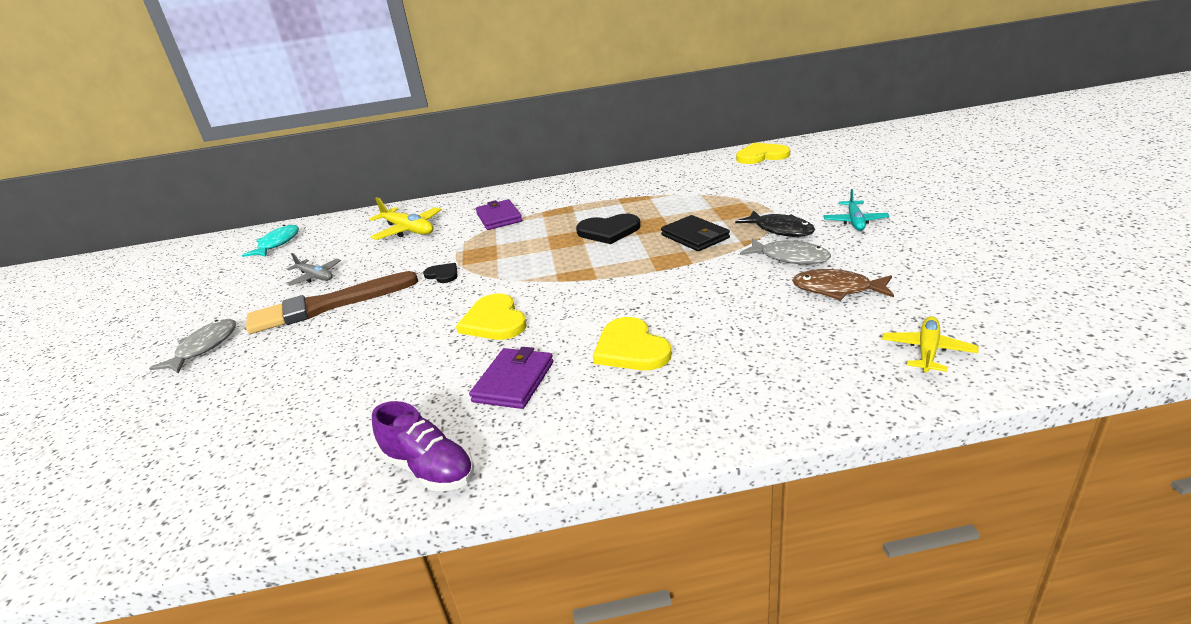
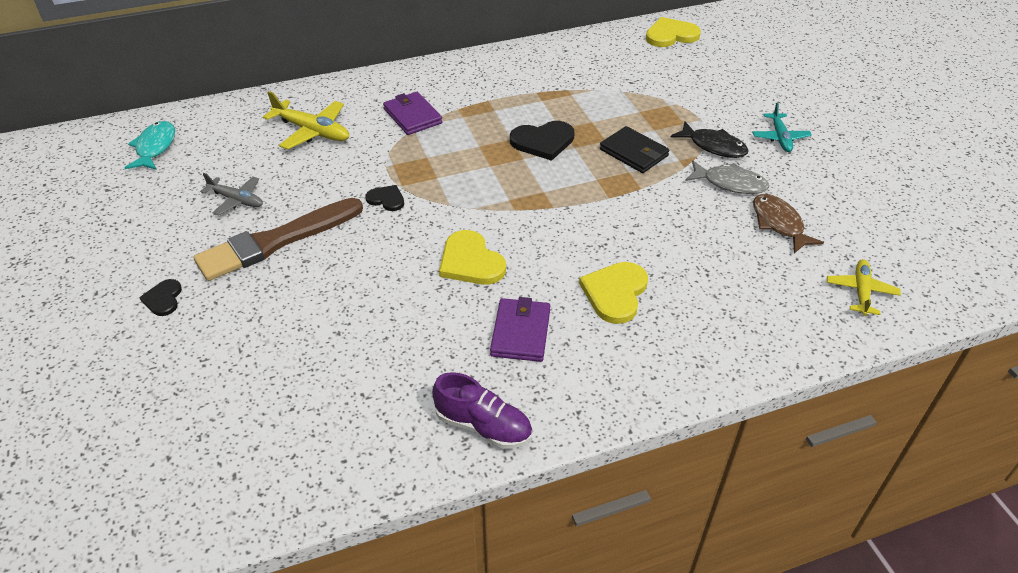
camera: 15 degrees left, 15 degrees up
grey fish [149,319,236,374] -> black heart [139,279,182,316]
yellow heart [593,317,671,370] -> yellow heart turned 60 degrees clockwise [579,262,648,324]
brown fish [792,269,894,300] -> brown fish turned 60 degrees clockwise [753,194,824,253]

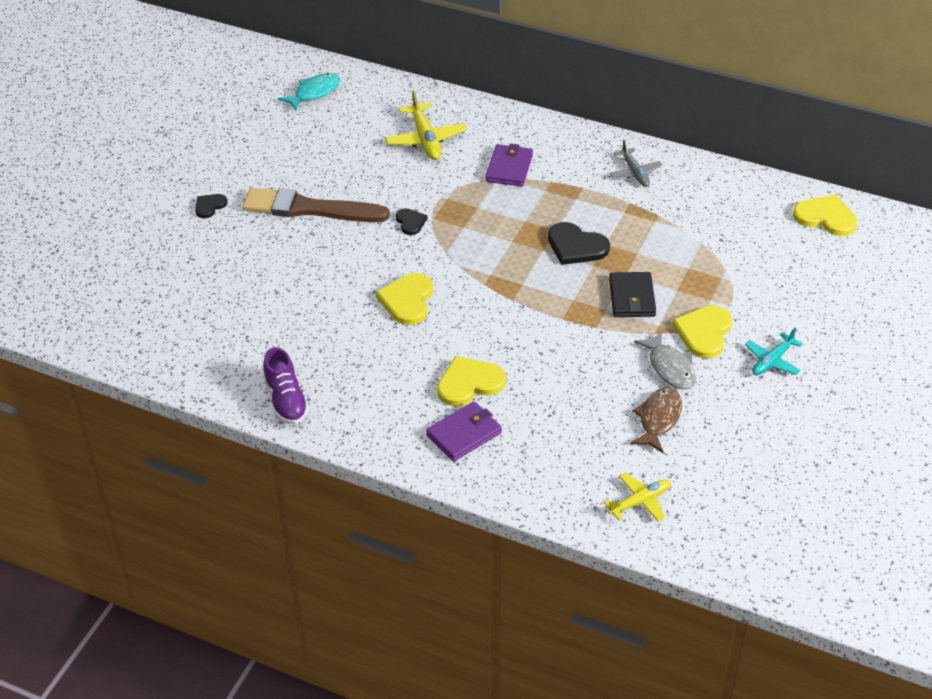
camera: 45 degrees right, 0 degrees up
grey plane [200,173,263,215] -> grey plane moved to [609,140,662,187]
purple wallet [490,297,550,362] -> purple wallet moved to [426,401,502,461]
black fish [671,121,749,158] -> yellow heart [672,305,732,358]

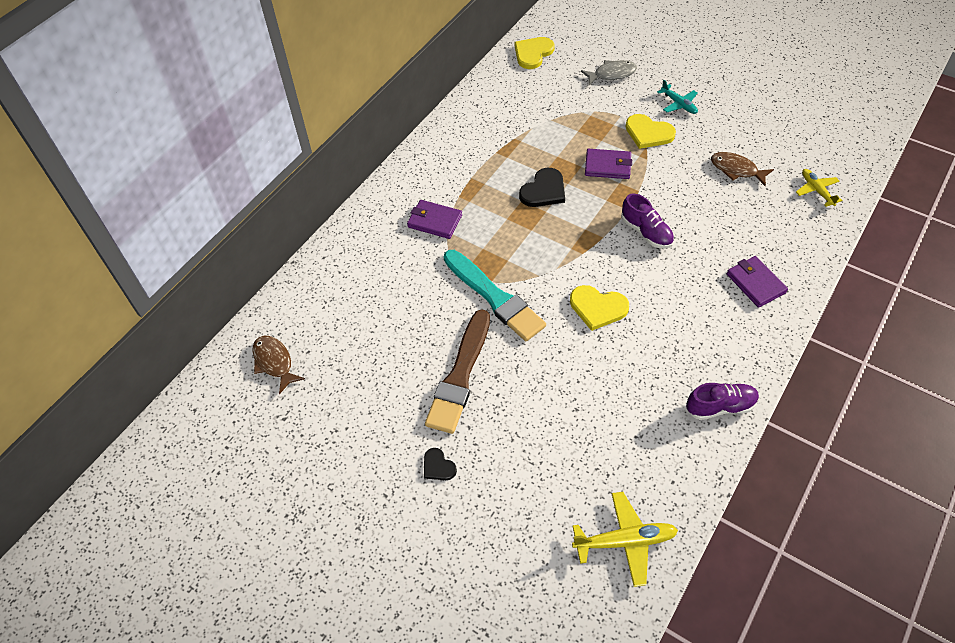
camera: 80 degrees left, 10 degrees up
turquoise fish [278,73,340,111] -> brown fish [252,336,305,394]
yellow plane [385,90,467,160] -> yellow plane moved to [572,492,678,587]
black heart [396,208,428,235] -> turquoise brush [444,250,546,341]
yellow heart [437,356,506,406] -> none
grey plane [609,140,662,187] -> none
black wallet [609,272,656,317] -> purple wallet [585,149,632,179]
grey fish [634,331,696,389] -> grey fish moved to [581,60,637,85]
none -> purple shoe [621,194,674,249]

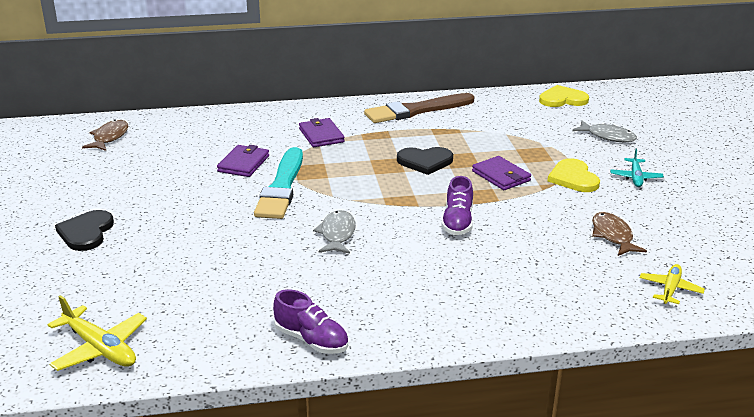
camera: 45 degrees right, 25 degrees down
black heart [424,448,457,480] -> black heart [55,210,114,251], size x1.73
brown brush [425,309,490,434] -> brown brush moved to [364,93,474,123]
yellow heart [570,285,629,331] -> grey fish [313,210,356,254]
purple wallet [727,256,788,308] -> purple wallet moved to [217,145,269,177]

